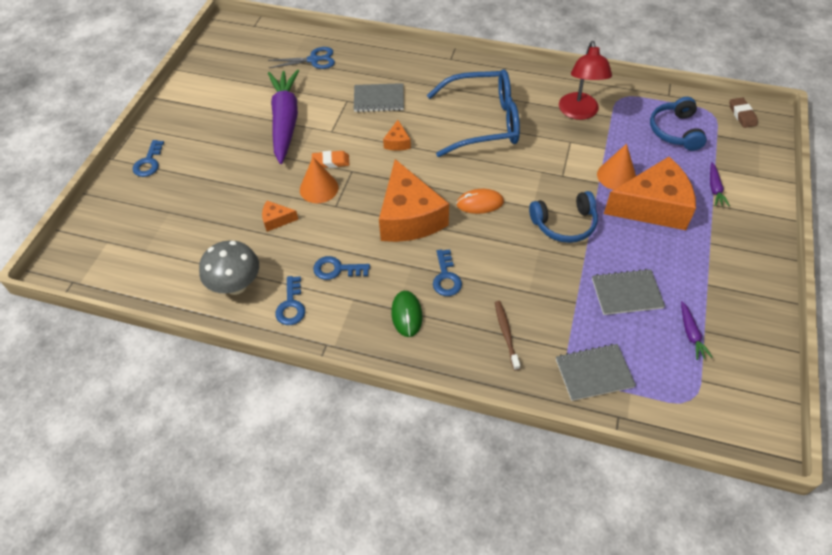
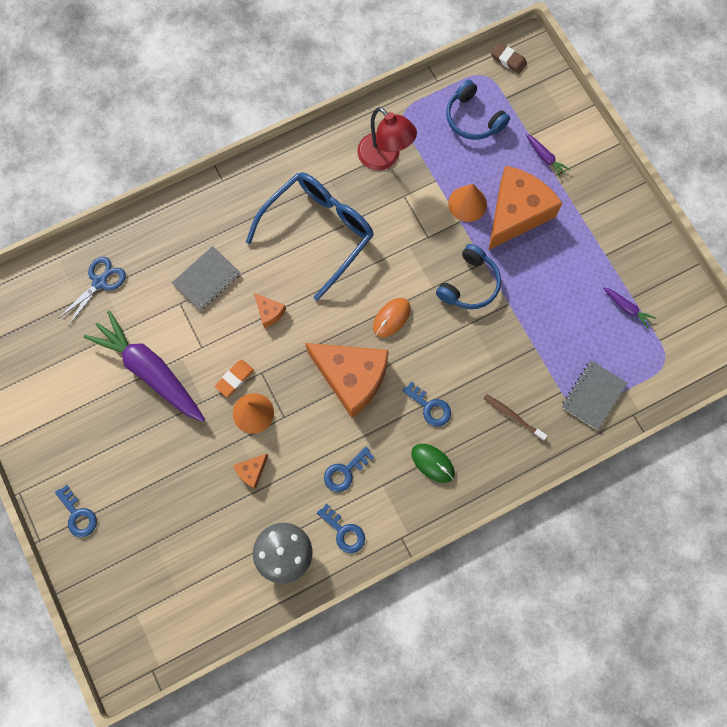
camera: 45 degrees left, 20 degrees up
grey notebook [592,269,665,315] -> none

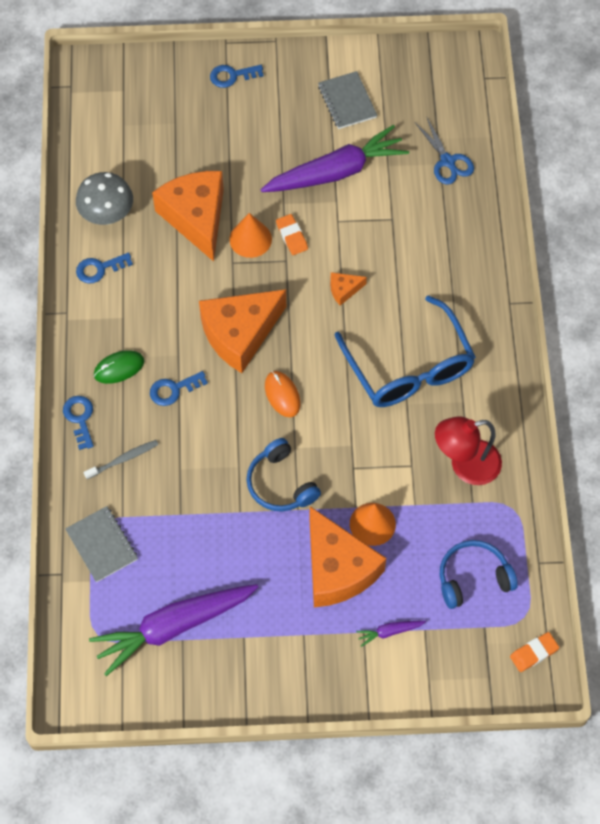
camera: 115 degrees right, 10 degrees down
grey notebook [172,246,240,311] -> grey notebook moved to [318,71,377,129]
orange cheese [233,454,268,489] -> orange cheese [152,171,224,262], size x2.38
blue key [324,447,374,492] -> blue key moved to [63,396,94,450]
brown toothbrush [483,394,547,441] -> grey toothbrush [84,440,158,479]
brown eraser [490,42,527,74] -> orange eraser [510,632,559,672]
purple carrot [603,287,656,329] -> purple carrot [89,584,258,676], size x2.48

